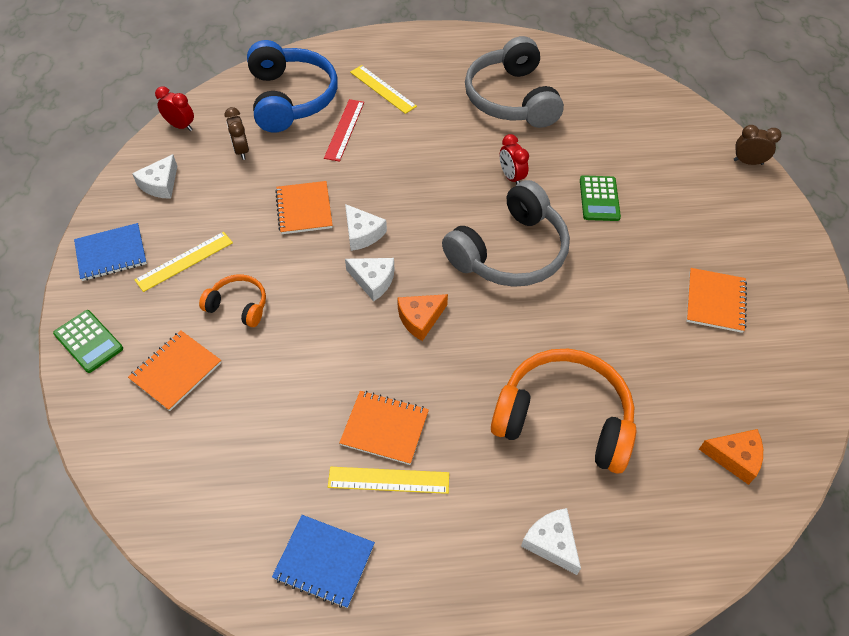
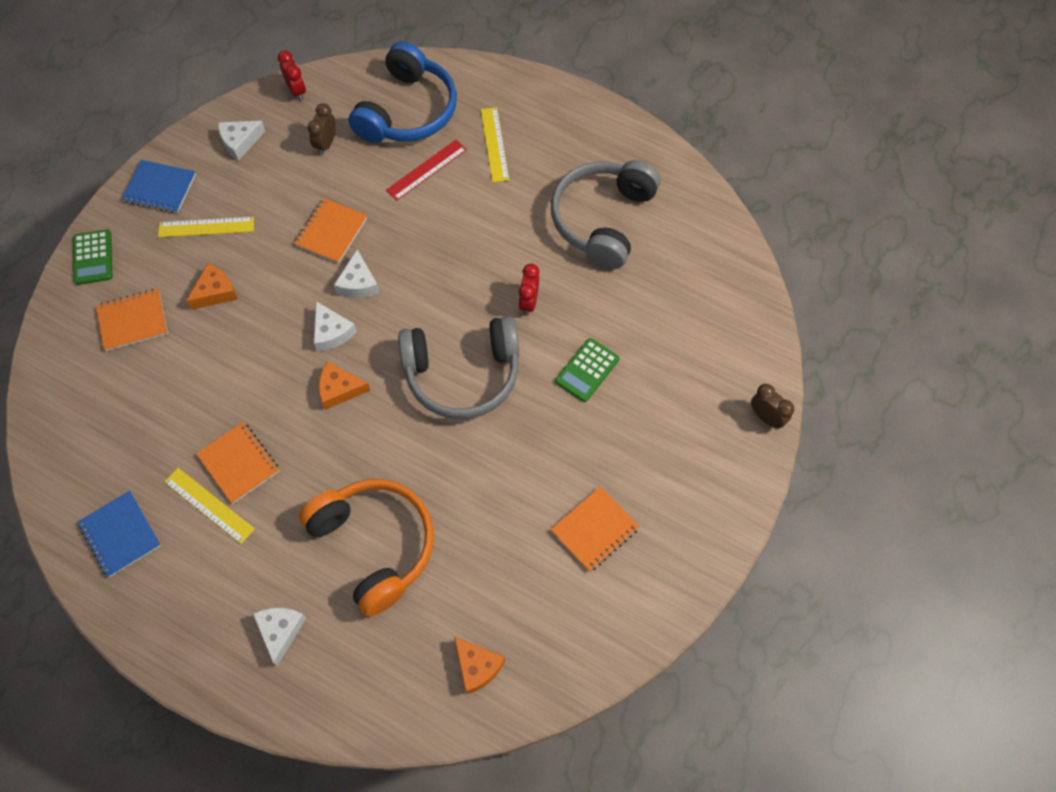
camera: 35 degrees right, 10 degrees up
orange headphones [199,274,266,327] -> orange cheese [186,263,238,310]

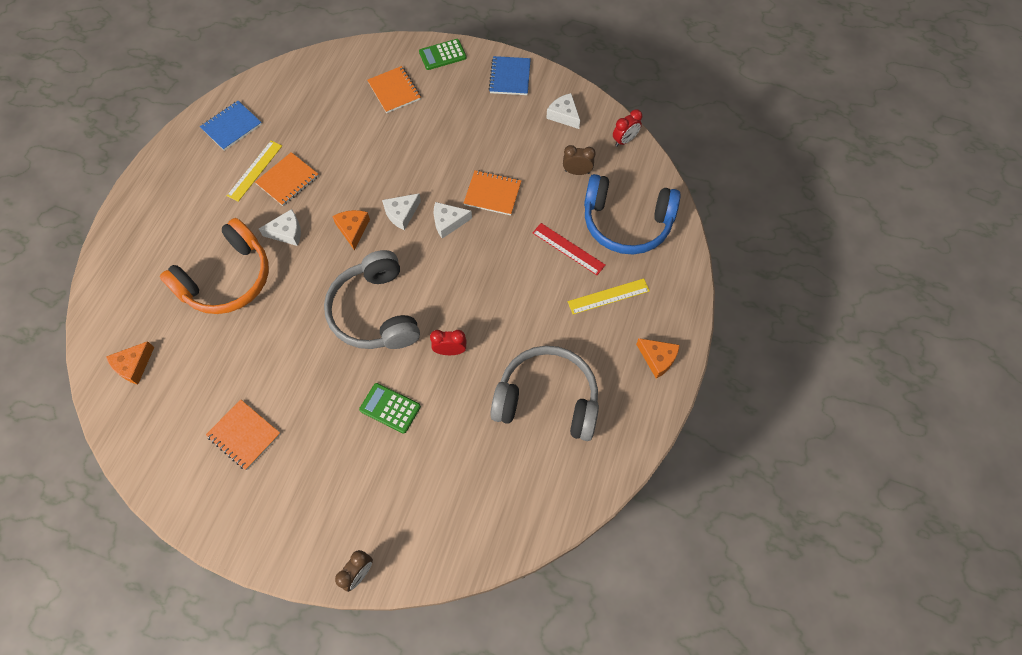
camera: 80 degrees right, 0 degrees up
yellow ruler [158,217,254,237] -> none
orange cheese [186,263,238,310] -> orange cheese moved to [636,338,680,379]
white cheese [253,608,306,666] -> white cheese moved to [259,209,301,246]

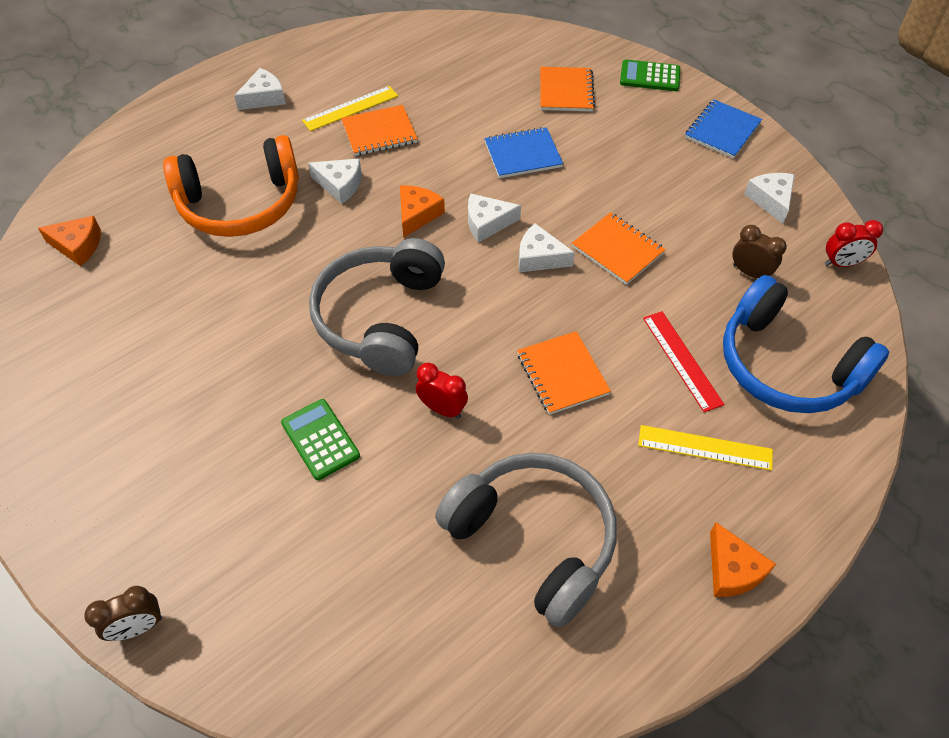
camera: 30 degrees right, 10 degrees down
orange cheese [106,341,154,385] -> orange cheese turned 150 degrees counterclockwise [38,216,101,266]
blue notebook [200,101,262,151] -> blue notebook moved to [485,127,563,178]
orange notebook [206,399,280,470] -> orange notebook moved to [517,331,611,415]
none -> white cheese [234,68,286,110]

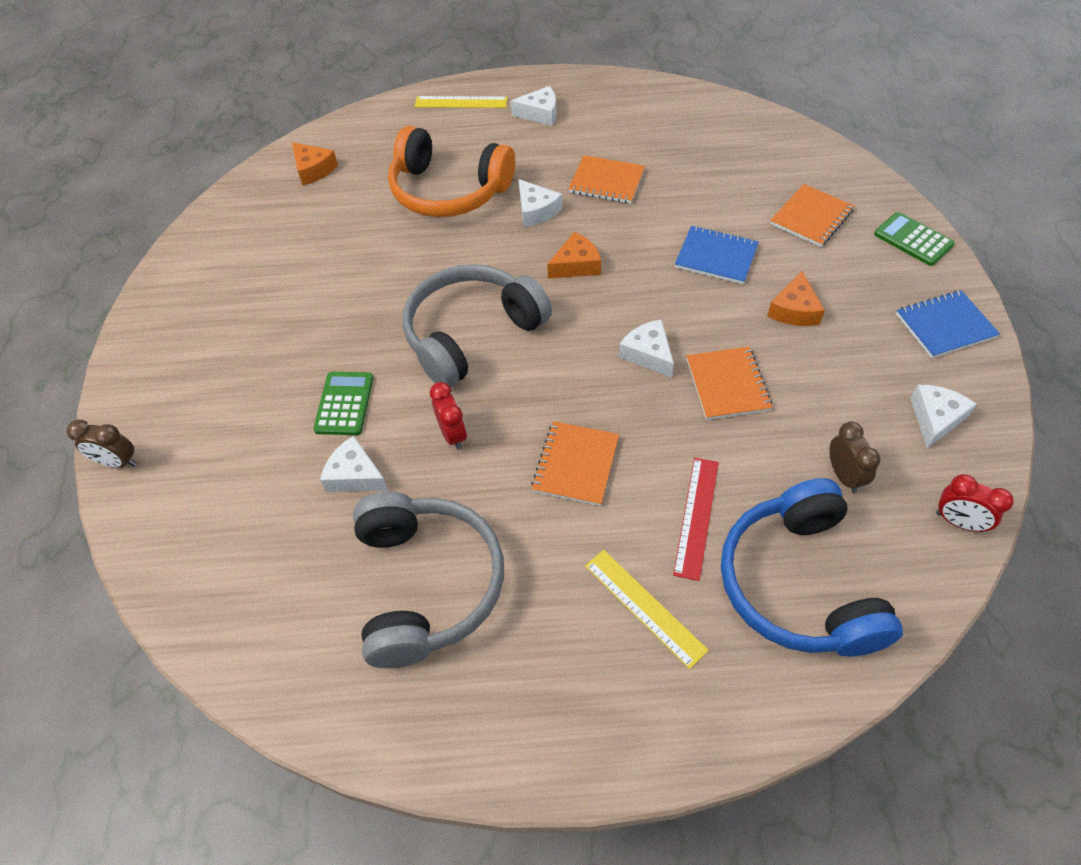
camera: 40 degrees right, 0 degrees up
yellow ruler [302,86,398,131] -> yellow ruler moved to [415,96,508,108]
white cheese [468,194,521,243] -> white cheese moved to [320,436,388,492]
orange cheese [710,522,776,597] -> orange cheese moved to [767,271,825,326]

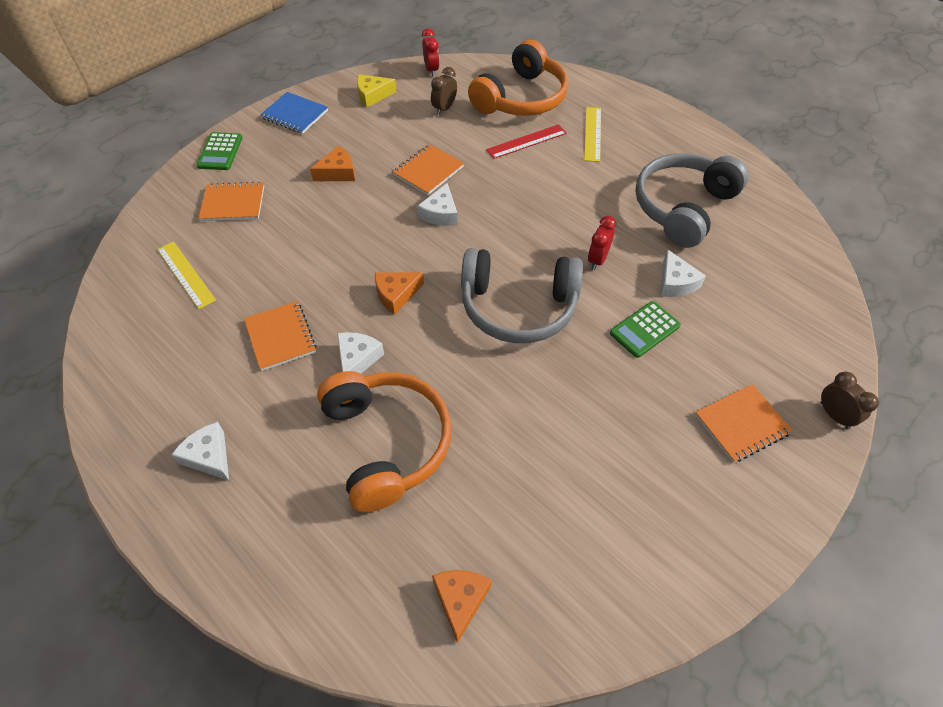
camera: 135 degrees left, 0 degrees up
yellow ruler [415,96,508,108] -> yellow ruler moved to [157,241,216,309]
orange notebook [531,421,619,506] -> orange notebook moved to [695,384,793,463]
orange cheese [547,231,601,279] -> orange cheese turned 45 degrees counterclockwise [375,272,424,315]
blue notebook [675,226,759,284] -> none
blue headphones [721,478,903,657] -> orange headphones [468,40,568,116]
white cheese [910,385,977,448] -> yellow cheese [357,74,397,108]

